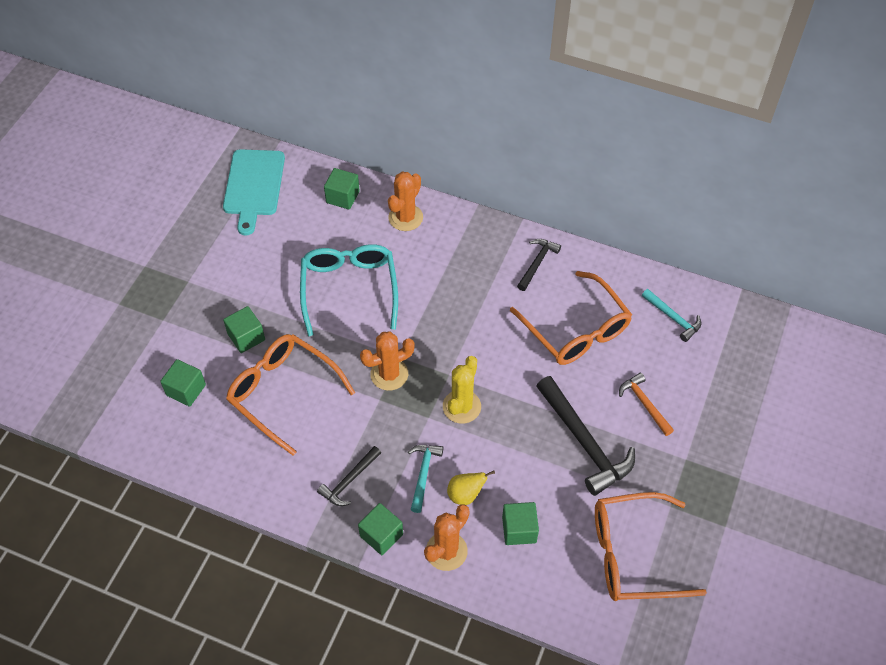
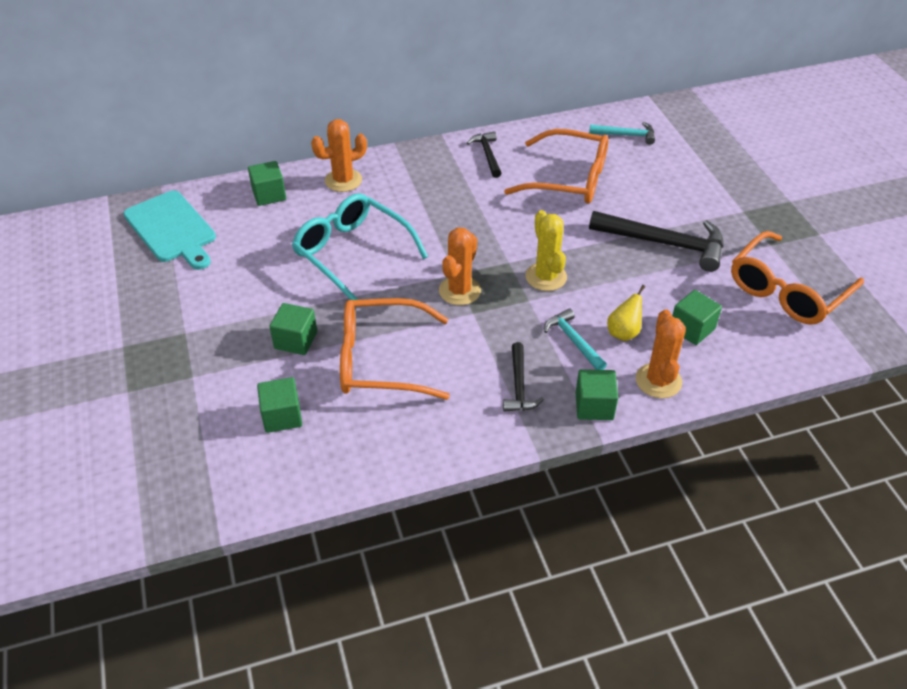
camera: 40 degrees left, 10 degrees down
orange cactus [388,172,423,231] -> orange cactus turned 75 degrees clockwise [311,119,367,192]
orange hammer [619,373,674,436] -> none

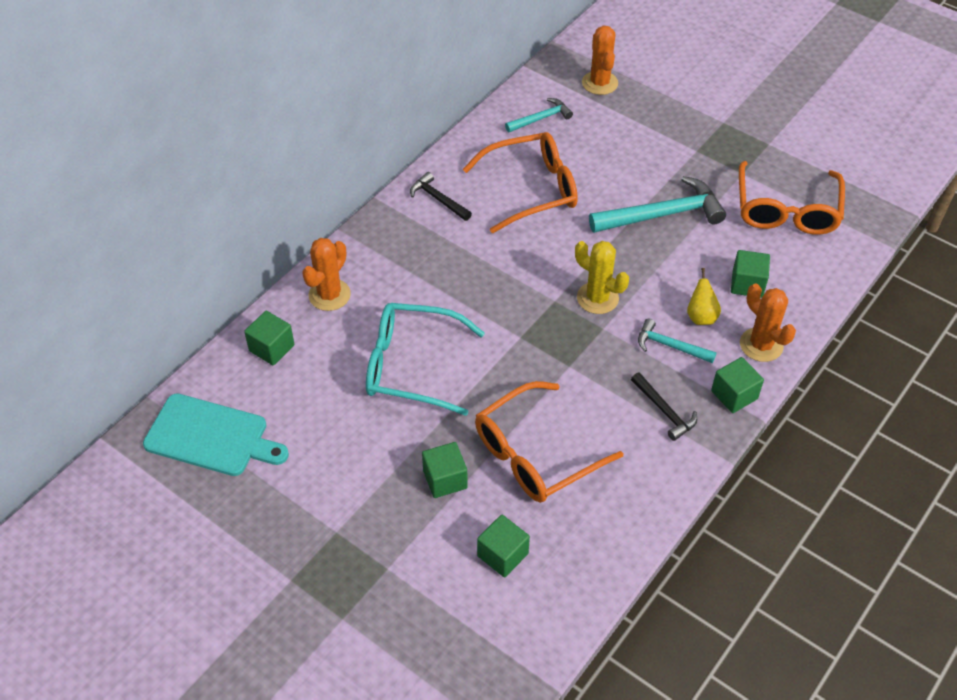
camera: 35 degrees left, 5 degrees up
orange cactus [439,228,481,305] -> orange cactus moved to [582,25,618,95]
black hammer [589,211,723,272] -> turquoise hammer [589,176,726,233]

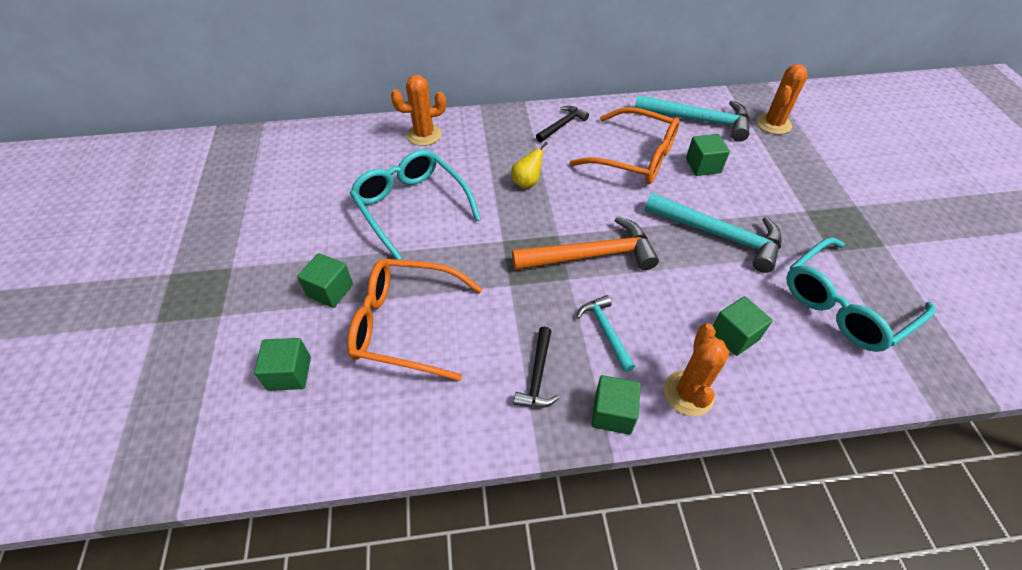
camera: 45 degrees right, 0 degrees up
turquoise cutting board [143,393,289,476] -> none
green cube [244,311,294,365] -> green cube moved to [686,134,730,176]
black hammer [410,172,472,221] -> black hammer turned 45 degrees clockwise [536,106,589,142]
turquoise hammer [505,98,573,132] -> turquoise hammer [635,95,749,142], size x1.82
yellow cactus [575,241,629,314] -> orange hammer [512,217,659,270]
yellow pear [687,268,721,325] -> yellow pear moved to [511,142,548,189]
orange glasses [739,161,845,235] -> turquoise glasses [786,237,936,352]

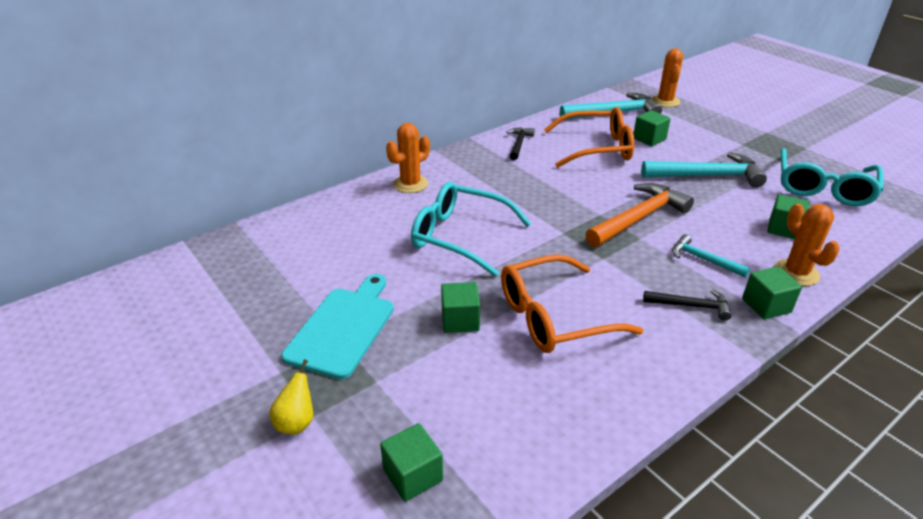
camera: 30 degrees left, 15 degrees down
green cube [254,338,311,391] -> green cube moved to [380,423,443,502]
yellow pear [511,142,548,189] -> yellow pear moved to [269,359,313,435]
black hammer [514,327,559,408] -> black hammer turned 60 degrees counterclockwise [643,289,732,321]
none -> turquoise cutting board [281,274,394,379]

